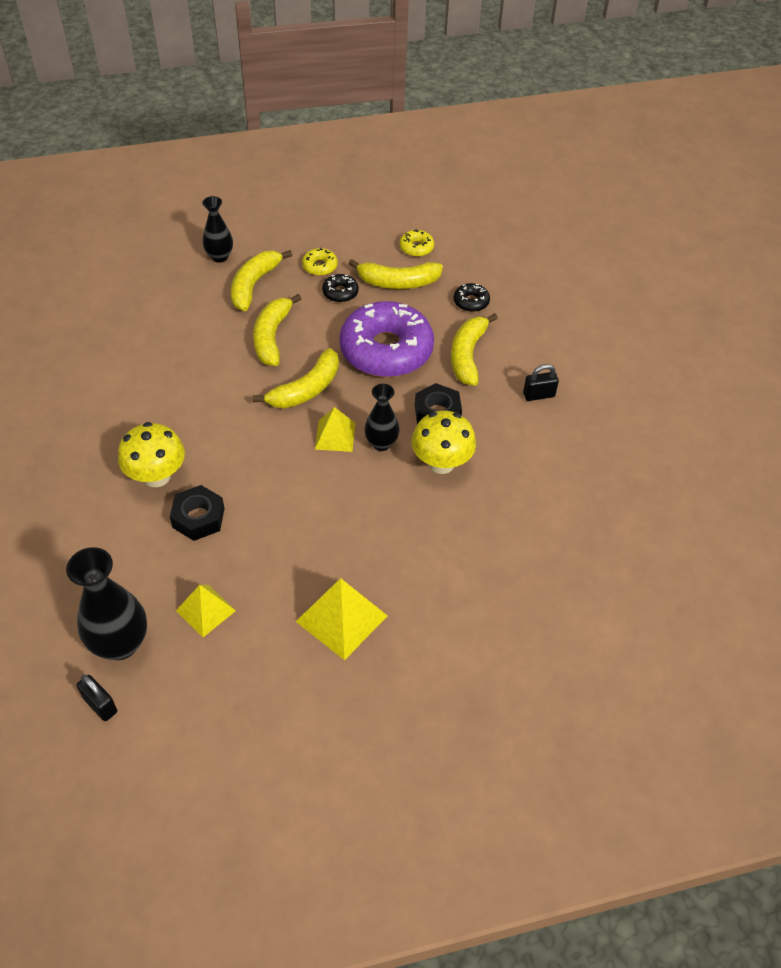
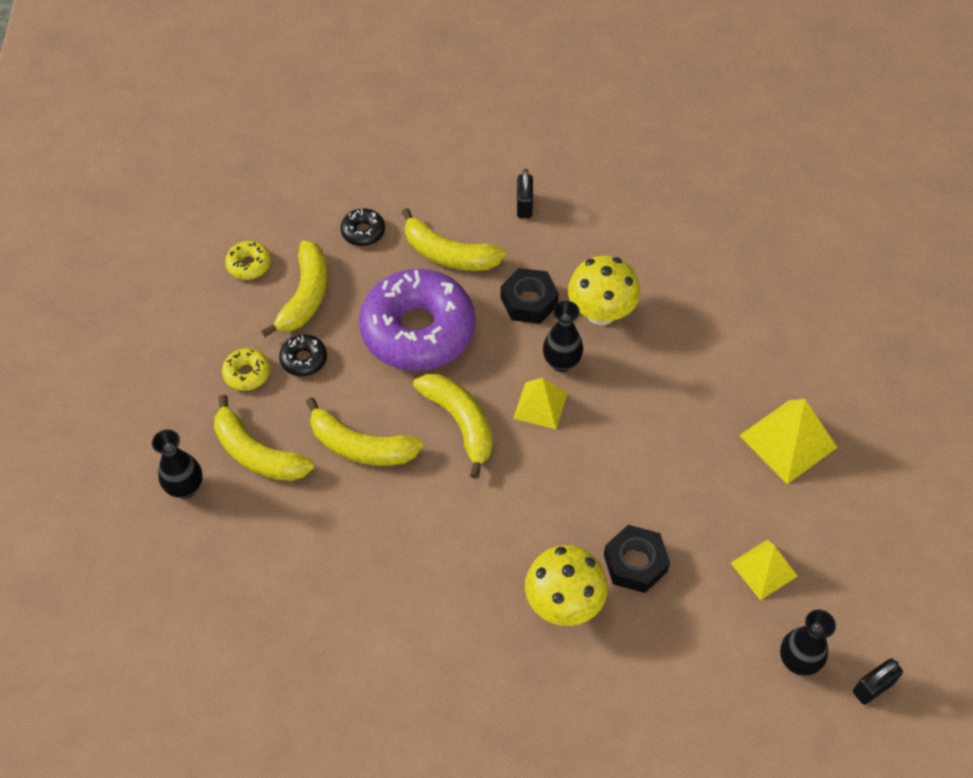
camera: 75 degrees left, 5 degrees up
black vase [66,547,147,660] -> black vase [780,610,836,676], size x0.61

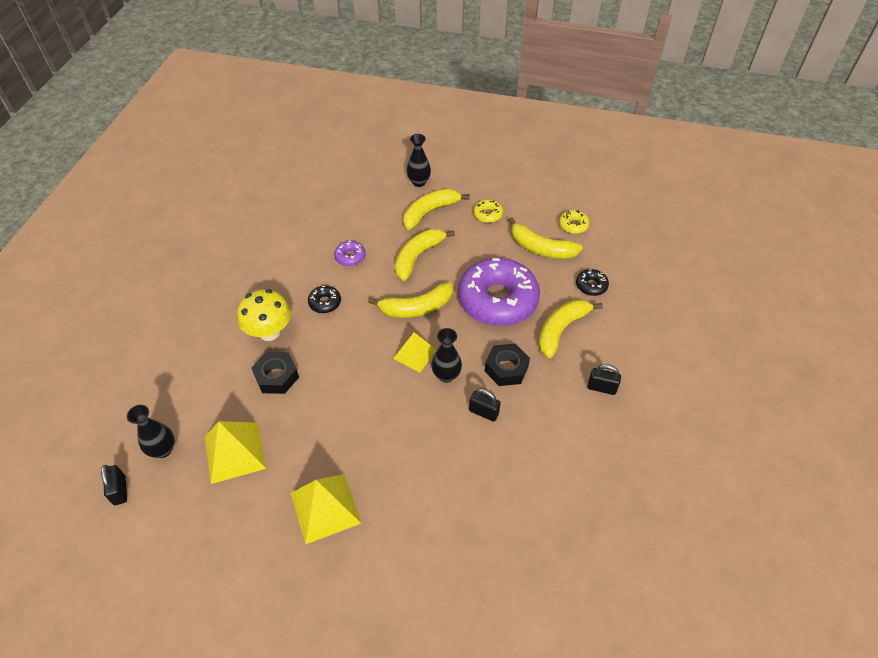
camera: 105 degrees right, 5 degrees down
black donut [279,334,327,376] -> black donut moved to [308,286,341,313]
yellow mushroom [568,256,640,325] -> black padlock [469,389,501,422]
yellow pyramid [731,540,797,600] -> yellow pyramid [205,421,266,484], size x1.53
none -> purple donut [334,241,366,266]

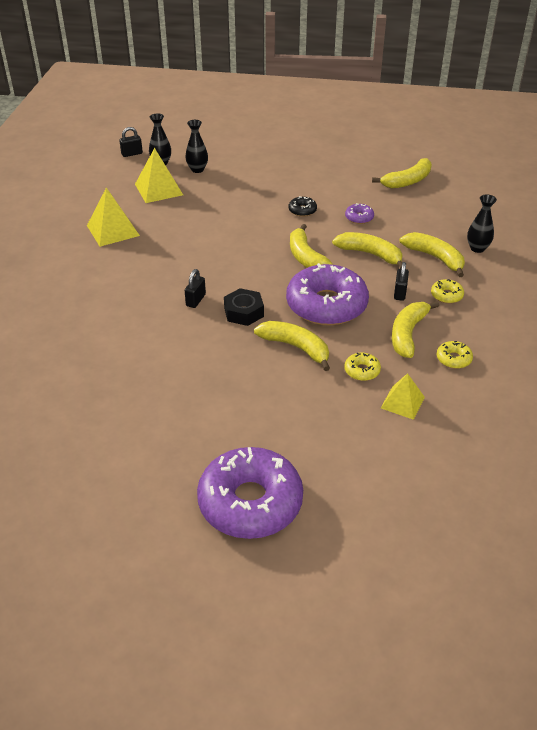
camera: 85 degrees right, 10 degrees down
yellow mushroom [237,289,291,341] -> none
black nut [251,352,299,394] -> none
yellow pyramid [393,332,437,372] -> yellow pyramid moved to [381,373,425,420]
black vase [431,328,462,383] -> black vase moved to [185,120,208,173]
black donut [576,269,609,296] -> yellow donut [344,353,381,381]
black padlock [588,364,621,395] -> black padlock moved to [394,262,409,301]
none -> purple donut [197,447,303,539]
none -> yellow banana [372,158,432,189]

